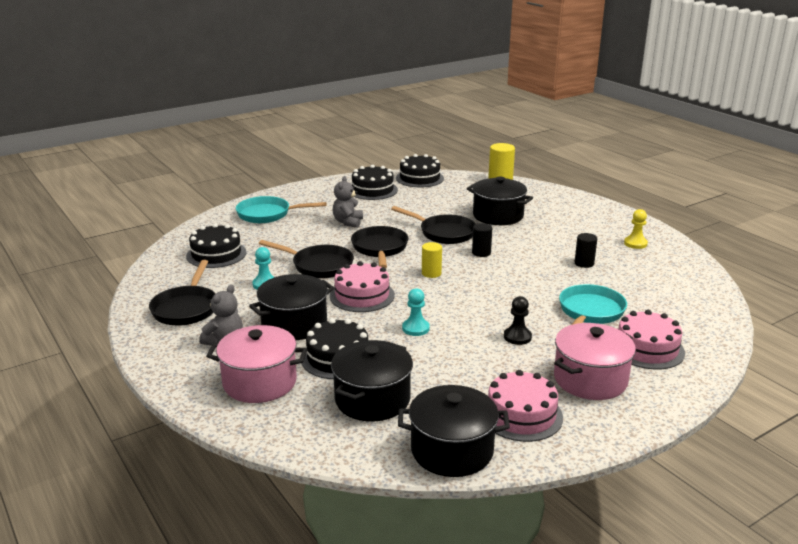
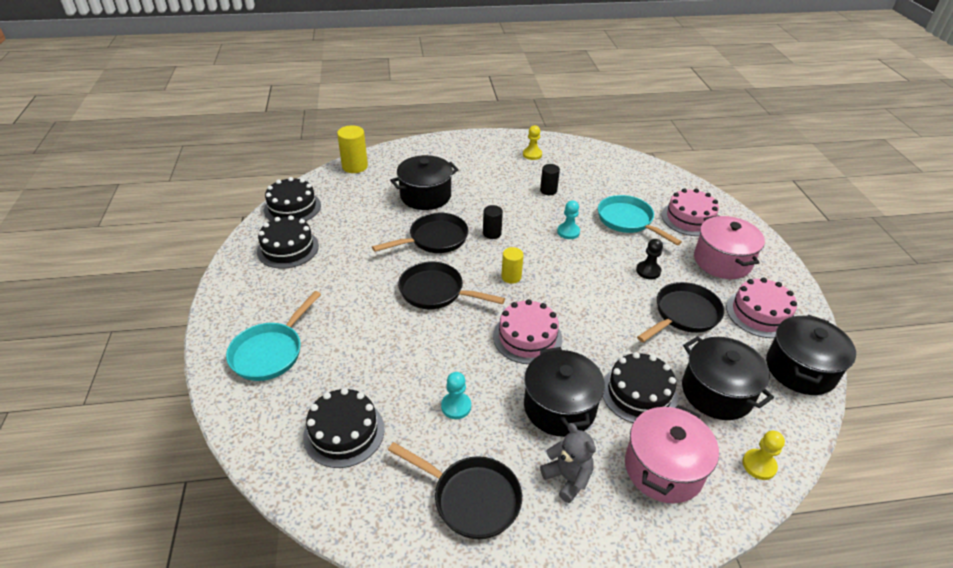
camera: 65 degrees left, 15 degrees up
black pan [259,240,354,278] -> black pan moved to [637,282,724,342]
grey teddy bear [333,176,363,228] -> none
turquoise pawn [402,288,430,336] -> turquoise pawn moved to [557,200,580,239]
none -> yellow pawn [742,431,785,480]

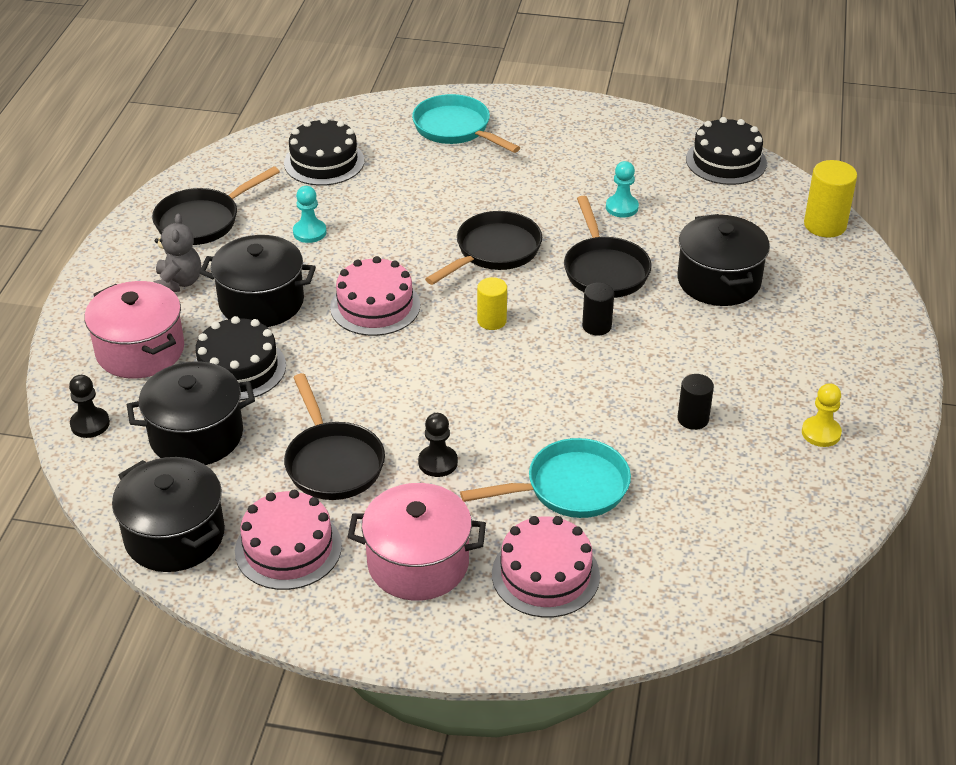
camera: 110 degrees right, 0 degrees up
black cake [257,215,319,269] -> none
grey teddy bear [540,423,596,503] -> grey teddy bear turned 75 degrees counterclockwise [153,214,201,292]
turquoise pawn [557,200,580,239] -> turquoise pawn moved to [606,161,639,218]
yellow pawn [742,431,785,480] -> black pawn [69,375,110,438]

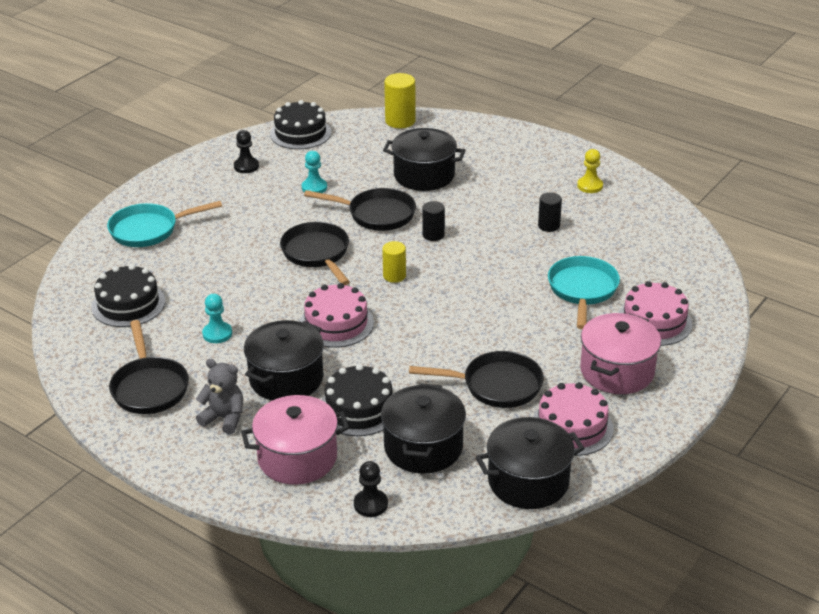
camera: 65 degrees left, 5 degrees down
black pawn [418,413,458,477] -> black pawn moved to [234,130,259,173]

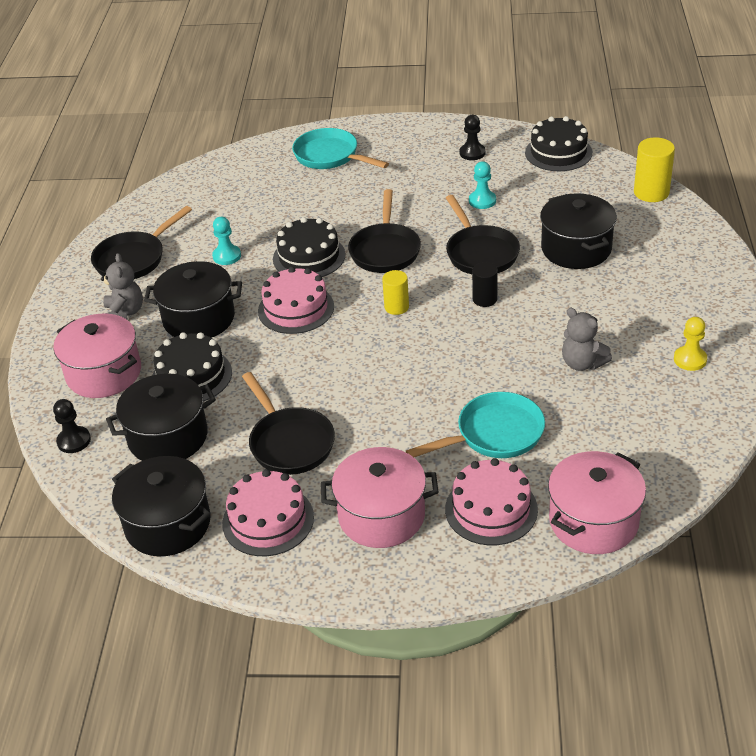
camera: 60 degrees right, 5 degrees up
black cake [91,264,165,327] -> black cake moved to [273,217,345,277]
black pan [280,222,350,285] -> black pan turned 150 degrees clockwise [348,189,421,273]
black cylinder [538,192,562,232] -> grey teddy bear [562,308,612,371]
none -> pink pot [548,451,646,554]

